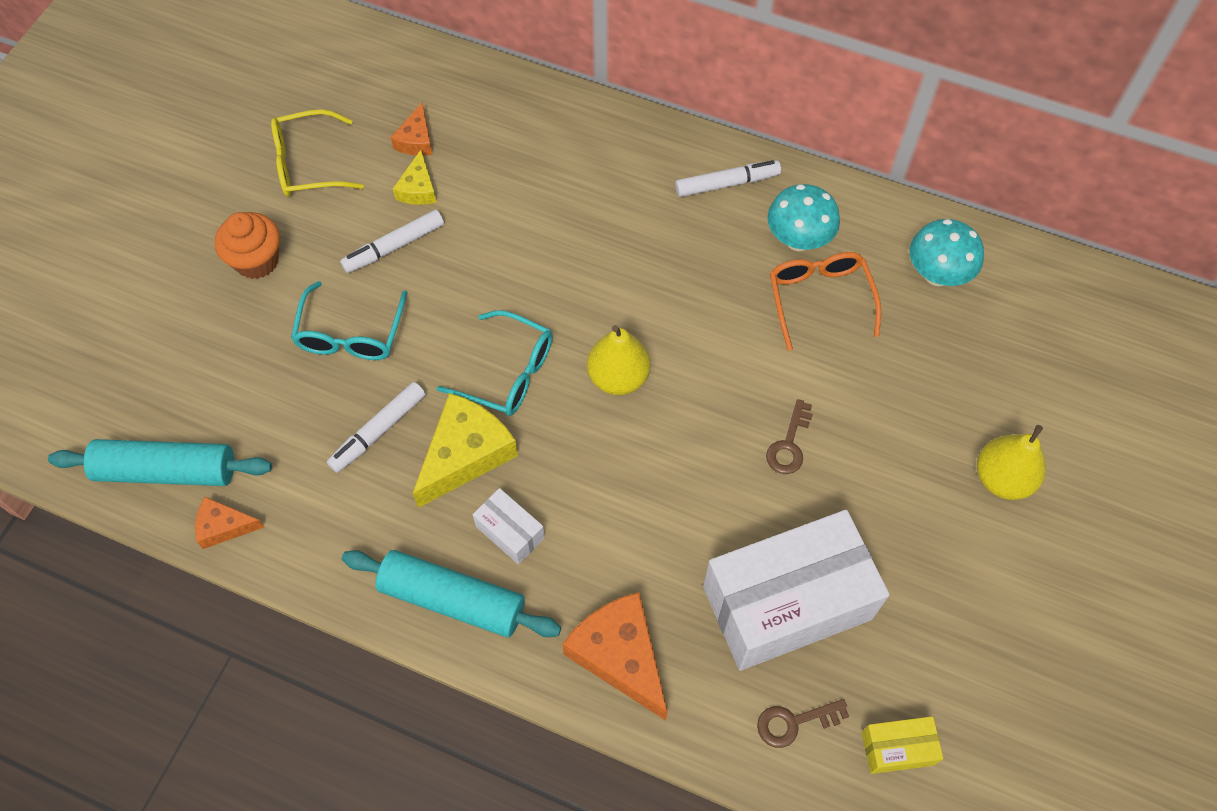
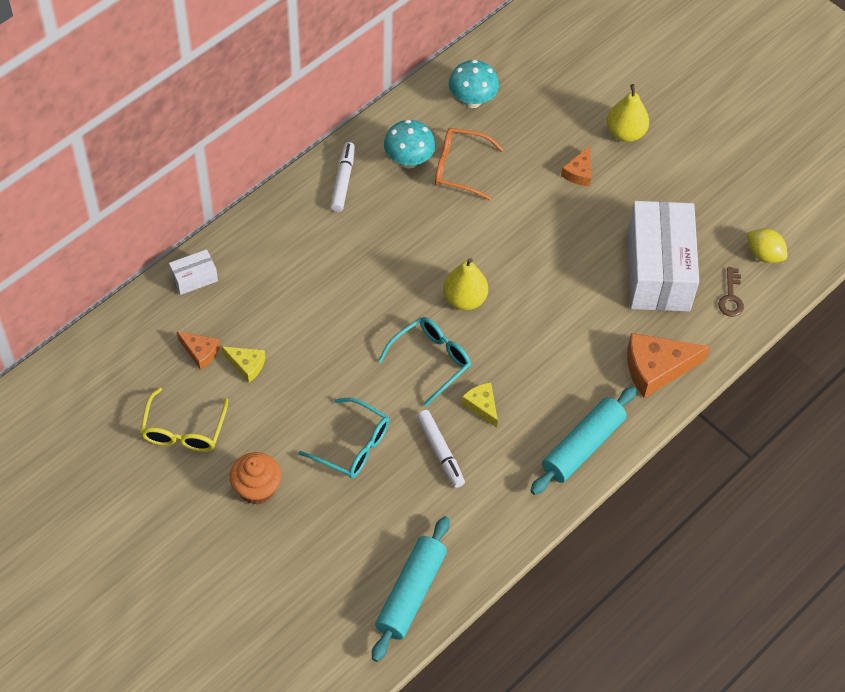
camera: 70 degrees left, 5 degrees down
orange cheese [195,497,264,549] -> orange cheese moved to [561,146,591,186]
white marker [340,210,444,273] -> none
yellow cheese [412,393,518,508] -> yellow cheese [462,382,498,428], size x0.55
white box [473,488,545,565] -> white box moved to [169,249,218,295]
brown key [766,399,813,474] -> none
yellow box [862,716,943,774] -> yellow lemon [748,228,787,263]

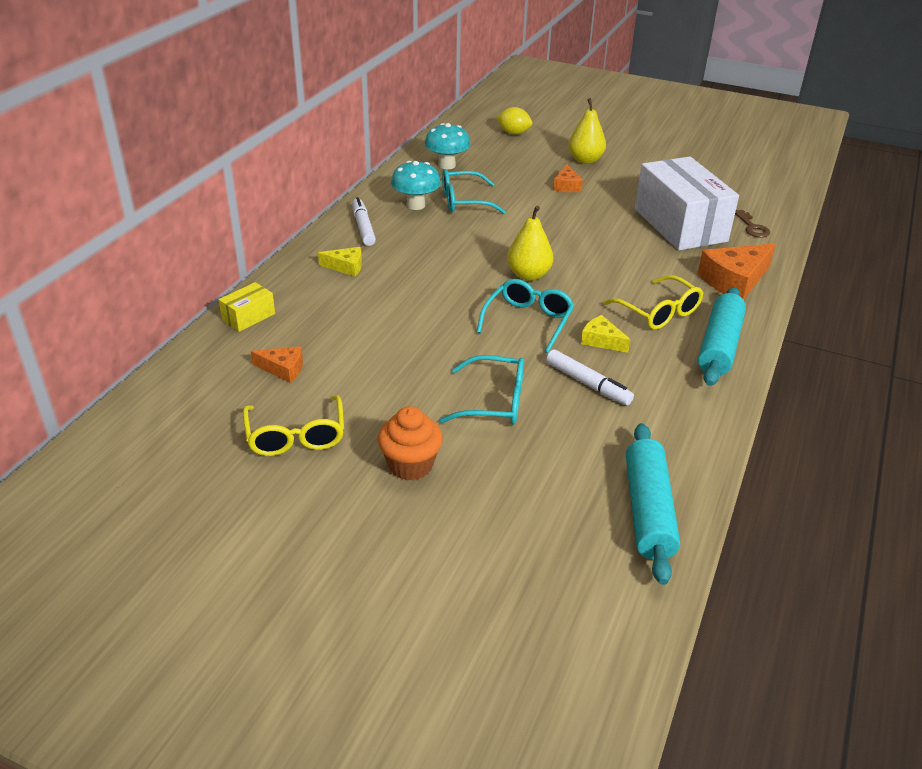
camera: 20 degrees left, 20 degrees down
white box [169,249,218,295] -> yellow box [219,282,275,332]
yellow cheese [221,346,266,383] -> yellow cheese moved to [318,247,362,276]
orange glasses [435,128,504,200] -> turquoise glasses [442,169,506,214]
yellow lemon [748,228,787,263] -> yellow lemon moved to [496,107,533,135]
none -> yellow glasses [603,275,703,330]

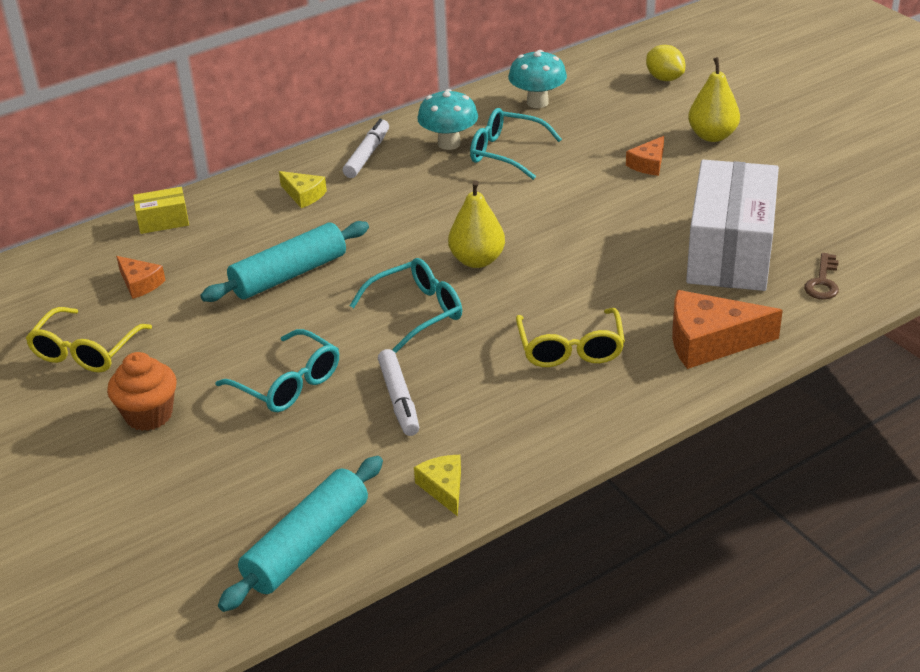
camera: 35 degrees right, 0 degrees up
yellow cheese [581,315,631,353] -> yellow cheese moved to [414,455,461,516]
turquoise rolling pin [698,287,746,386] -> turquoise rolling pin moved to [200,221,369,302]

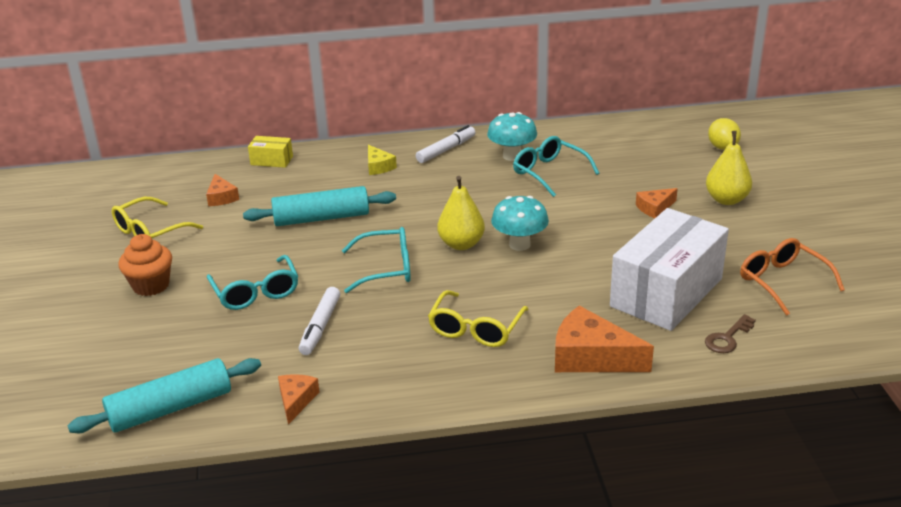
camera: 25 degrees right, 5 degrees down
yellow cheese [414,455,461,516] -> orange cheese [278,374,320,425]
turquoise mushroom [508,50,567,108] -> turquoise mushroom moved to [491,196,549,251]
none -> orange glasses [740,238,845,316]

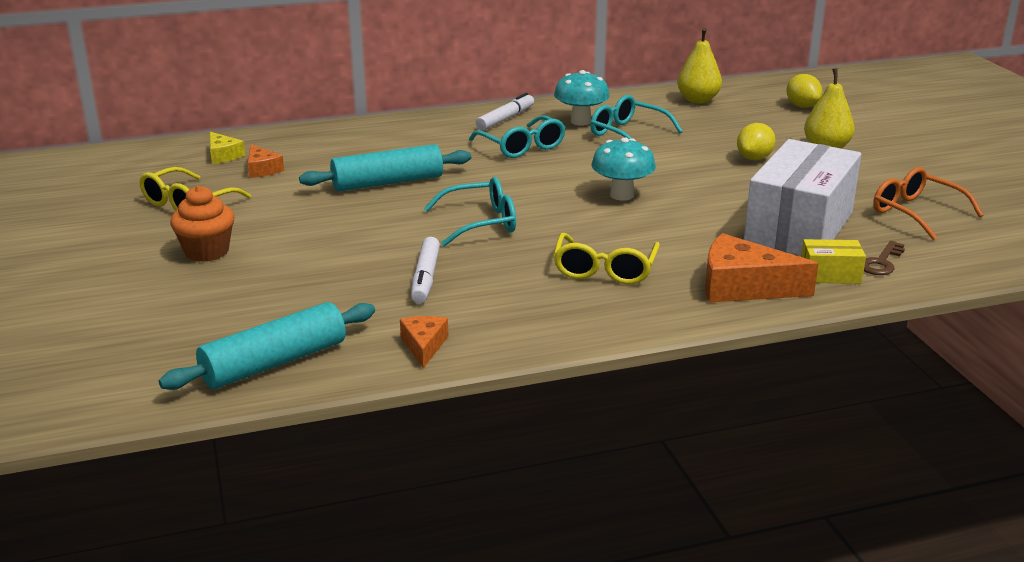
camera: 10 degrees left, 5 degrees down
turquoise glasses [207,255,298,310] -> turquoise glasses moved to [469,115,565,158]
yellow box [248,136,293,168] -> yellow box moved to [801,239,866,284]
yellow cheese [368,145,397,175] -> yellow cheese moved to [210,132,245,164]
yellow pear [437,176,485,250] -> yellow pear moved to [677,28,722,103]
orange cheese [636,188,678,218] -> yellow lemon [737,123,776,160]

